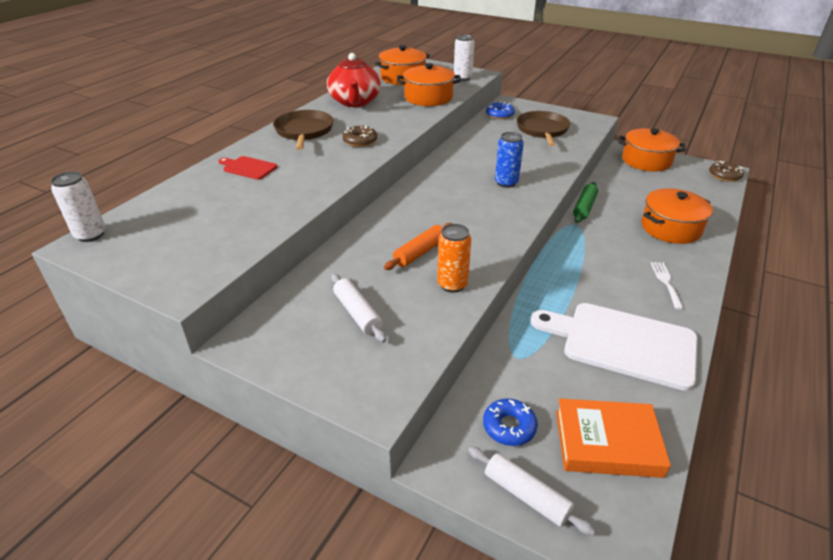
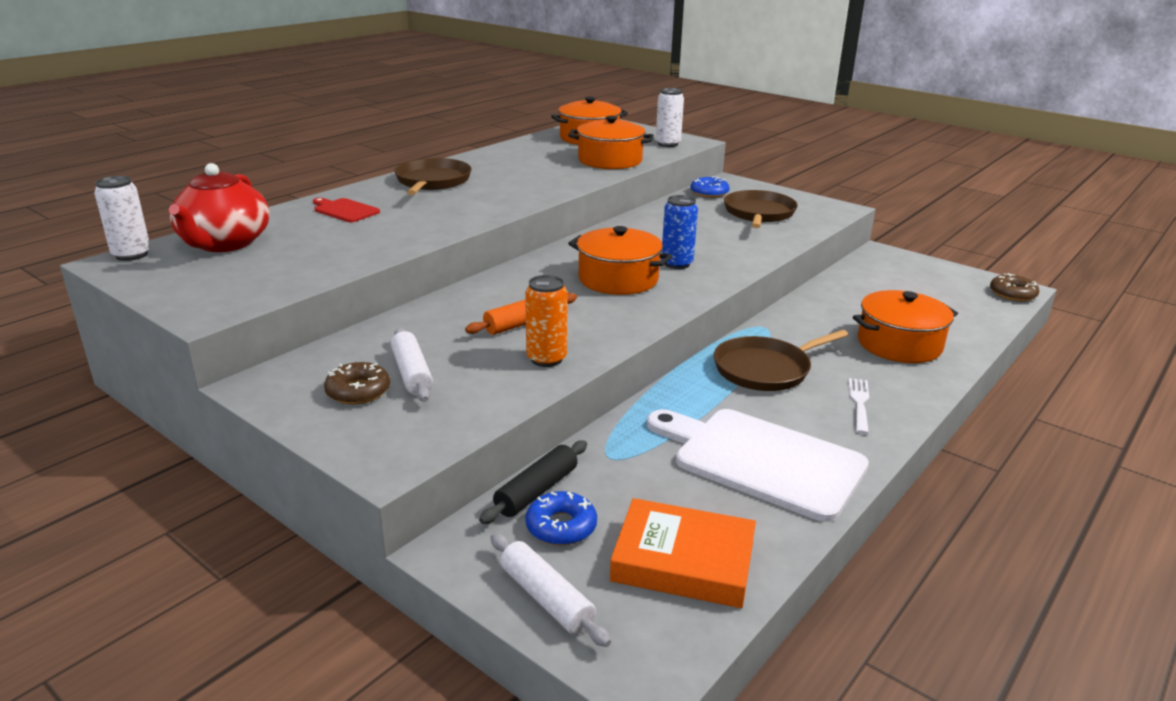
camera: 10 degrees right, 10 degrees down
red teapot [327,53,381,107] -> red teapot moved to [169,163,270,252]
brown donut [342,125,377,147] -> brown donut moved to [324,362,390,404]
green rolling pin [573,182,598,223] -> none
orange pot [618,128,686,171] -> orange pot moved to [568,226,672,295]
none -> black rolling pin [479,440,587,524]
none -> brown pan [714,330,848,391]

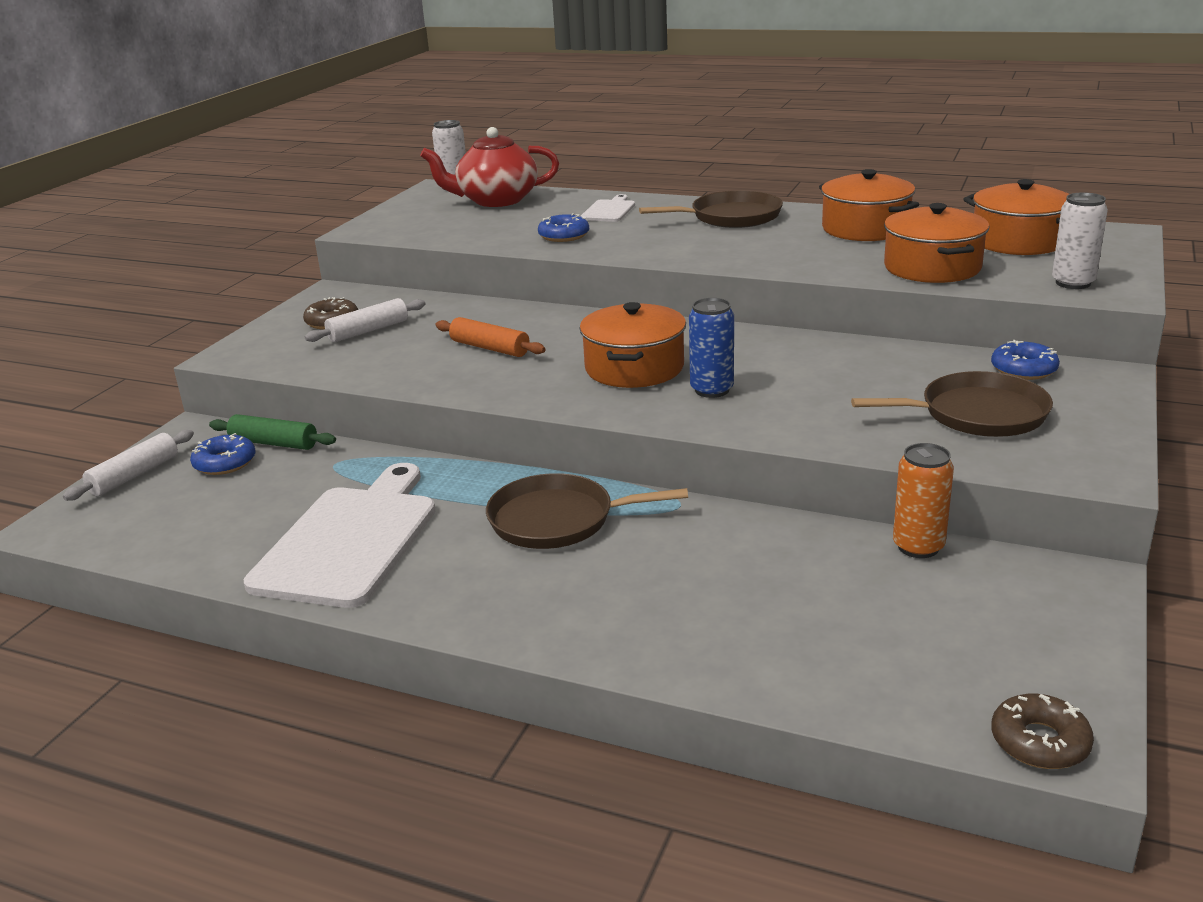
camera: 75 degrees right, 0 degrees up
red cutting board [313,198,380,222] -> white cutting board [581,194,635,222]
black rolling pin [479,440,587,524] -> green rolling pin [209,414,336,450]
orange can [525,275,568,367] -> orange can moved to [893,443,954,558]
orange book [610,498,756,608] -> none
brown pan [714,330,848,391] -> brown pan turned 45 degrees counterclockwise [486,473,688,549]
white fork [849,378,869,434] -> none
orange pot [853,290,958,363] -> orange pot moved to [819,169,919,241]
none -> blue donut [538,213,589,242]

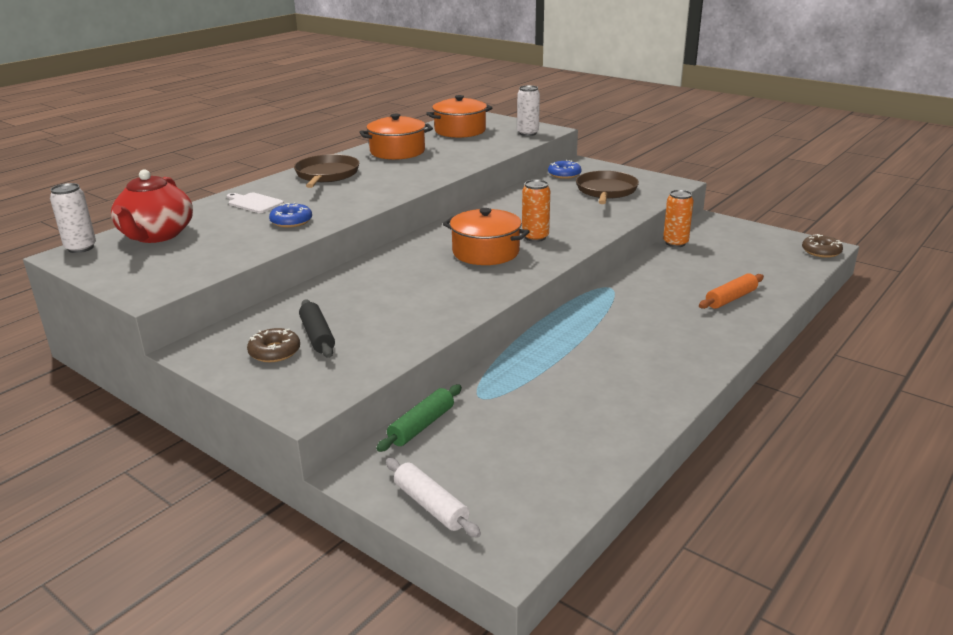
camera: 75 degrees left, 0 degrees up
blue donut [190,433,255,475] -> none
white cutting board [244,463,436,608] -> none
white rolling pin [305,298,426,343] -> black rolling pin [299,299,335,358]
orange rolling pin [435,317,546,357] -> orange rolling pin moved to [699,273,764,309]
brown pan [486,473,688,549] -> none
blue can [689,298,734,398] -> orange can [522,179,550,242]
orange pot [884,203,989,283] -> none

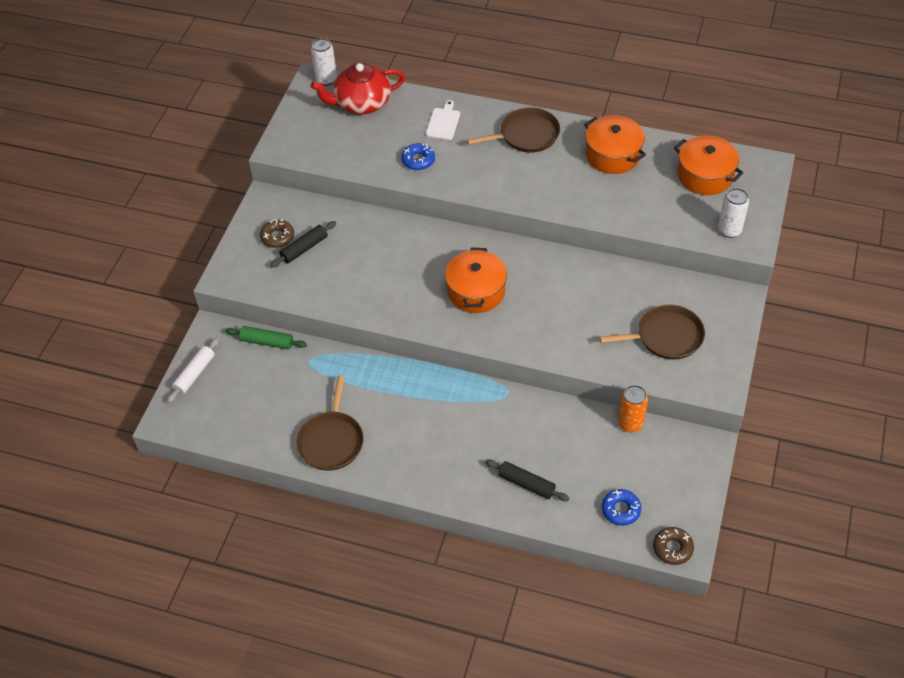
camera: 70 degrees right, 25 degrees up
orange can [522,179,550,242] -> none
blue donut [548,160,582,179] -> blue donut moved to [602,489,641,526]
orange rolling pin [699,273,764,309] -> black rolling pin [485,459,569,501]
none -> brown pan [296,375,364,471]

